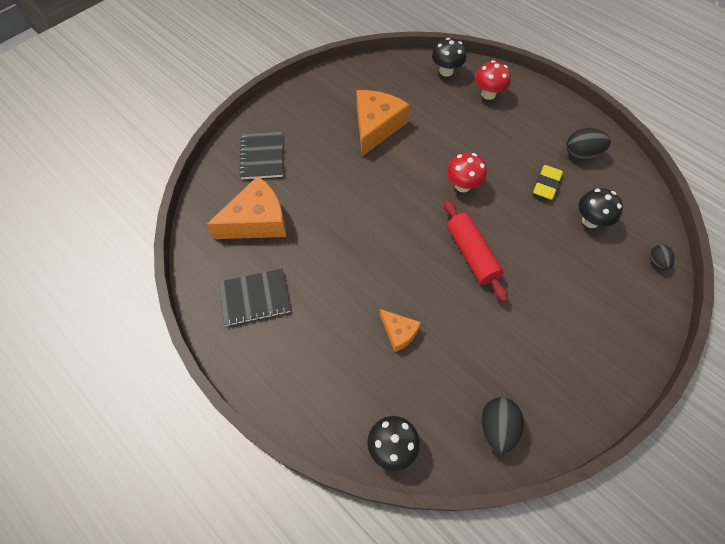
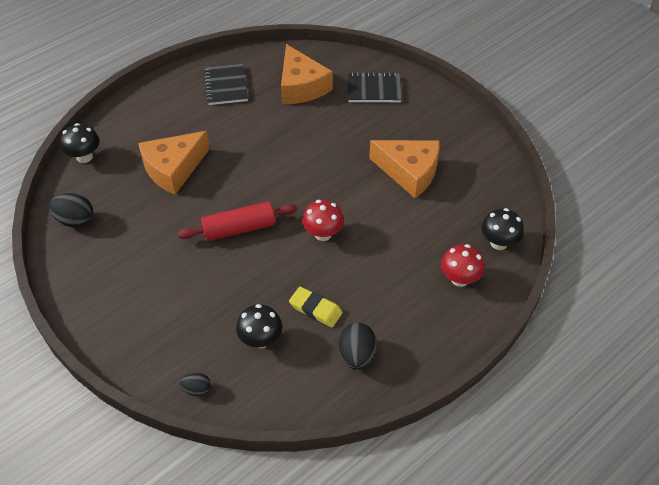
camera: 95 degrees right, 10 degrees down
orange cheese [380,309,421,352] -> orange cheese [138,131,210,195], size x1.90

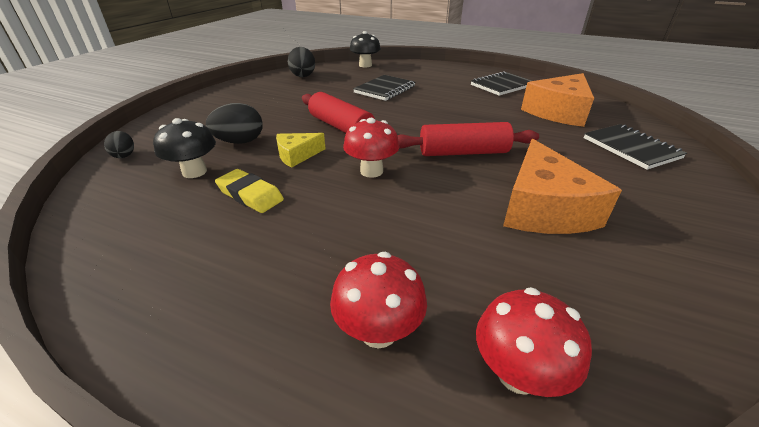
camera: 65 degrees right, 15 degrees down
orange cheese [138,131,210,195] -> black notebook [353,75,415,101]
yellow eraser [289,287,343,327] -> yellow eraser turned 60 degrees counterclockwise [215,169,284,213]
black egg [339,323,376,370] -> black egg moved to [206,103,263,144]
black mushroom [481,208,524,250] -> red mushroom [476,287,592,397]
none -> yellow cheese [276,133,326,168]
none -> red rolling pin [397,122,539,156]

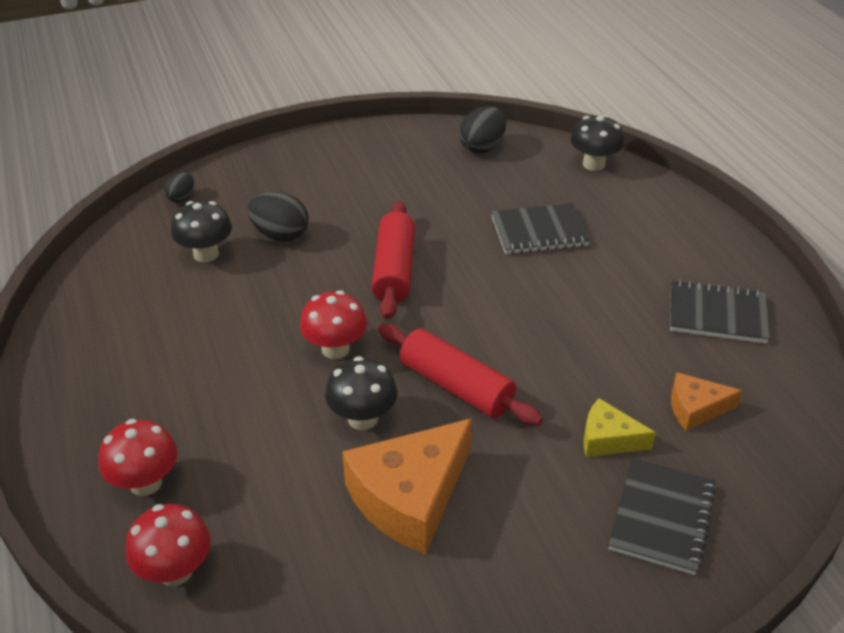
camera: 45 degrees right, 5 degrees up
yellow eraser [215,169,284,213] -> none
yellow cheese [276,133,326,168] -> yellow cheese moved to [584,398,656,457]
orange cheese [521,73,594,127] -> orange cheese [671,372,742,431], size x0.53
none -> black mushroom [325,356,398,430]

